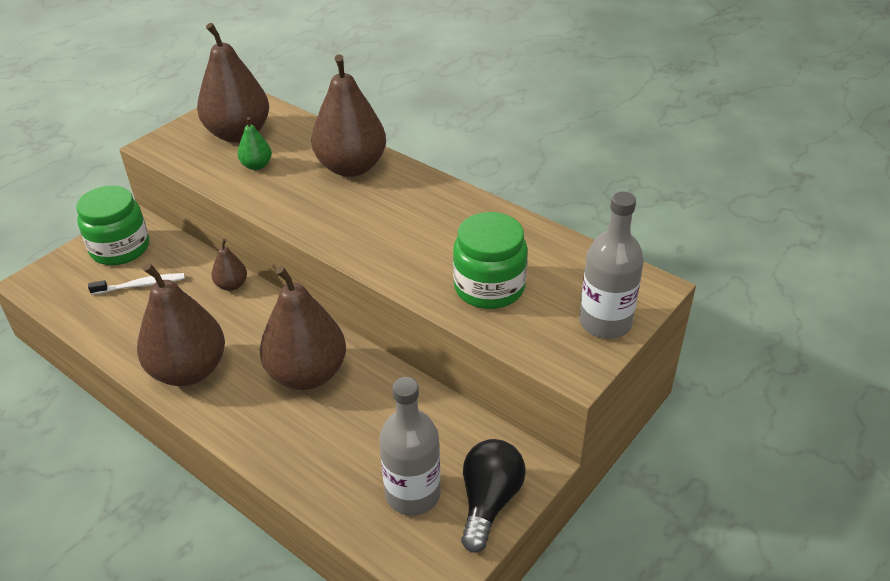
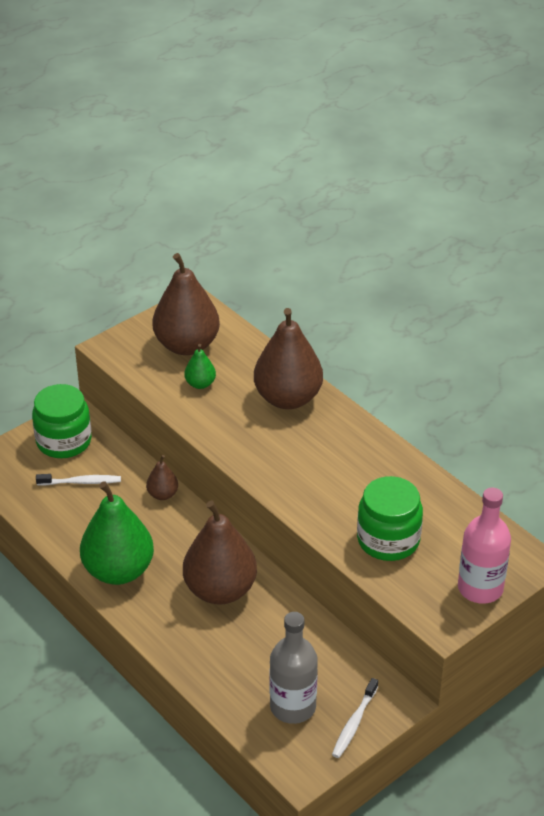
camera: 10 degrees right, 0 degrees up
brown pear [137,263,225,386] -> green pear [80,481,154,585]
black light bulb [461,439,526,553] -> white toothbrush [332,678,378,758]
grey bottle [579,192,644,339] -> pink bottle [458,488,511,604]

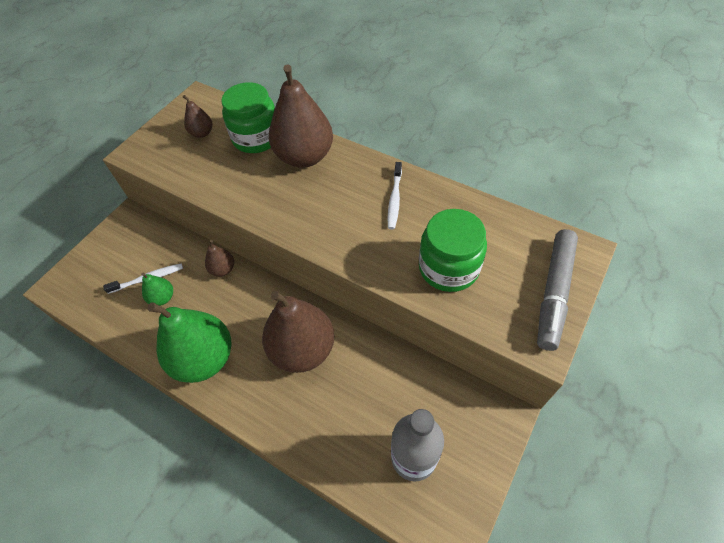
camera: 15 degrees left, 15 degrees up
green jar [32,384,92,458] -> green jar moved to [221,82,275,153]
brown pear [152,253,220,355] -> brown pear [183,95,213,138], size x0.46
green pear [184,344,216,389] -> green pear moved to [141,272,173,306]
white toothbrush [332,678,378,758] -> white toothbrush moved to [388,162,402,229]
pink bottle [458,488,511,604] -> grey marker [537,229,578,351]

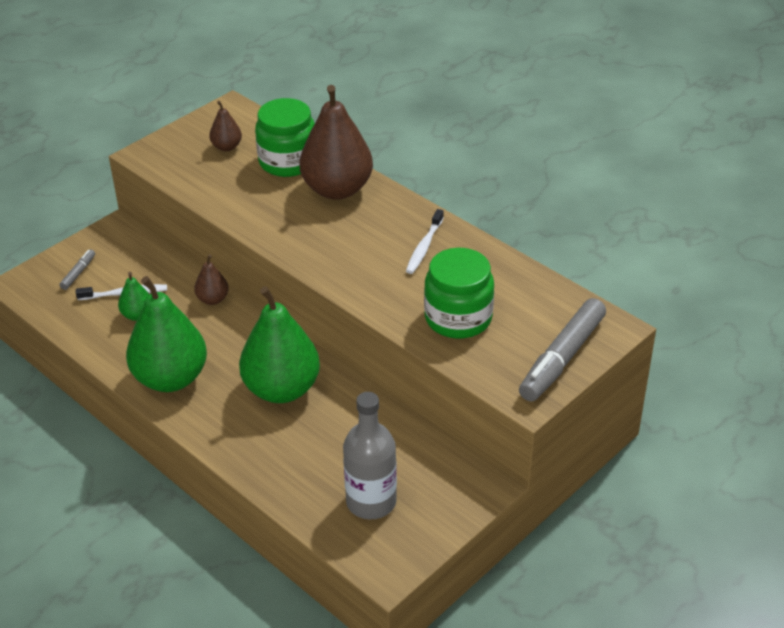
camera: 10 degrees right, 15 degrees down
brown pear [262,291,334,373] -> green pear [239,286,320,403]
none -> grey marker [59,250,95,290]

